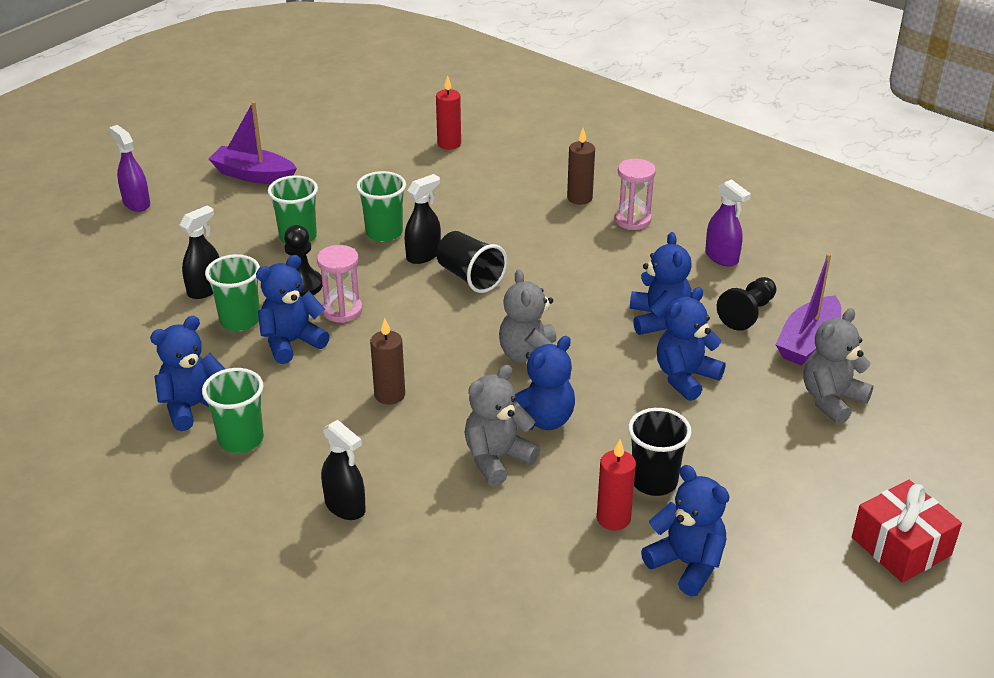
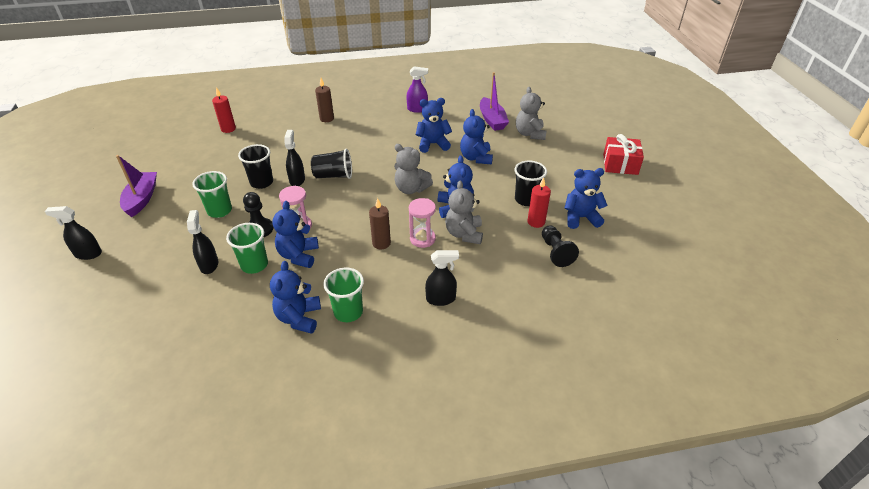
camera: 50 degrees left, 5 degrees up
purple spray bottle [109,125,150,212] -> black spray bottle [45,206,102,260]
purple boat [209,101,297,184] -> purple boat turned 120 degrees clockwise [116,155,157,217]
green cup [356,171,406,242] -> black cup [238,144,273,189]
pink hourglass [615,159,656,230] -> pink hourglass moved to [409,198,436,248]
blue teddy bear [630,232,692,335] -> blue teddy bear turned 45 degrees counterclockwise [416,98,452,153]
black pawn [717,277,776,331] -> black pawn moved to [542,225,579,267]

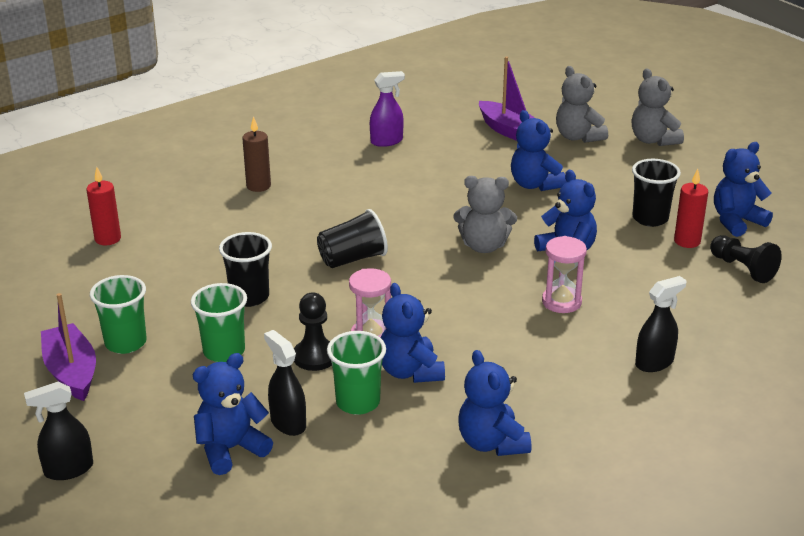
camera: 25 degrees left, 10 degrees down
black spray bottle [284,130,305,186] -> none
green cup [323,268,364,322] -> green cup moved to [90,275,146,354]
brown candle [369,198,391,249] -> none
blue teddy bear [416,98,452,153] -> blue teddy bear moved to [193,353,273,475]
grey teddy bear [445,180,483,244] -> grey teddy bear moved to [632,68,684,146]
red gift [603,134,644,175] -> none

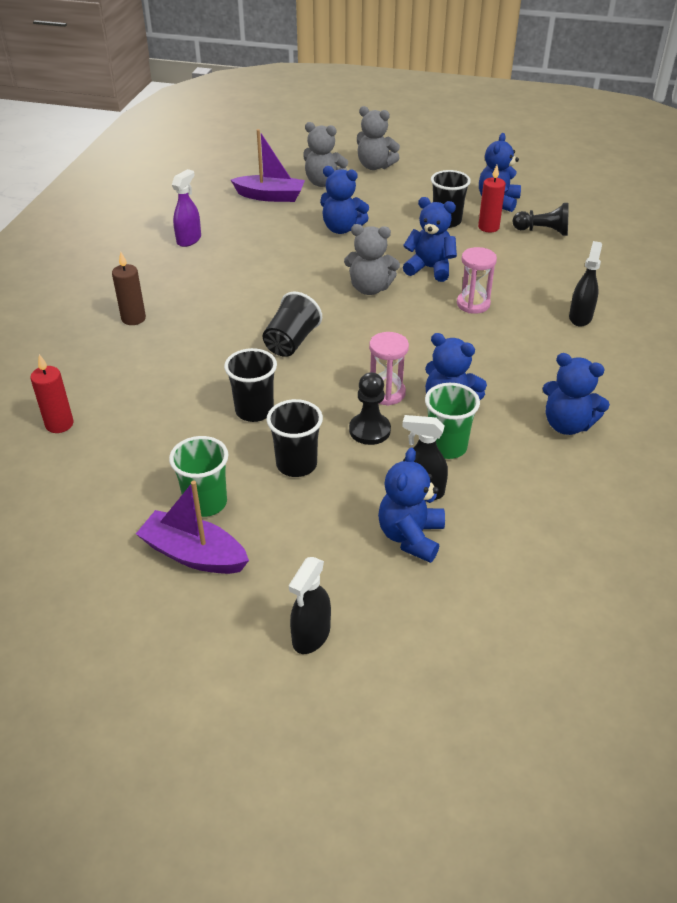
camera: 40 degrees left, 10 degrees up
green cup [191,283,247,362] -> black cup [266,399,323,477]
grey teddy bear [454,176,517,253] -> grey teddy bear turned 45 degrees clockwise [344,224,400,295]

